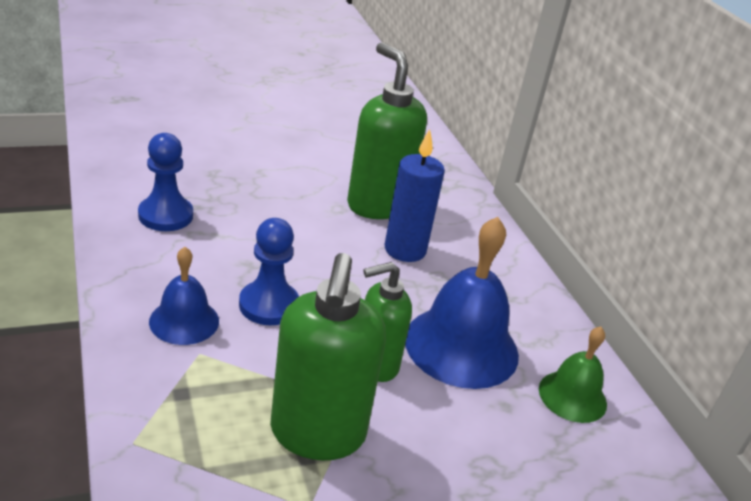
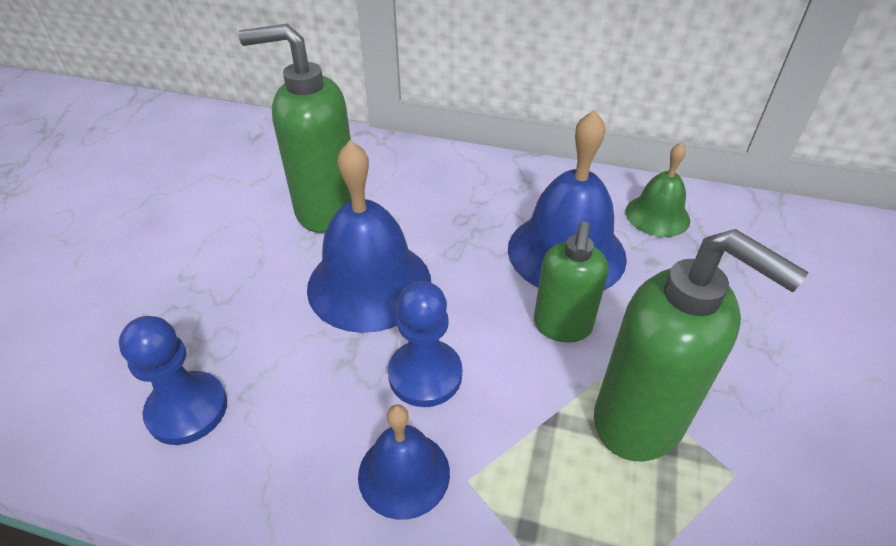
camera: 50 degrees left, 10 degrees up
blue candle [384,129,445,262] -> none
none -> blue bell [307,140,431,333]

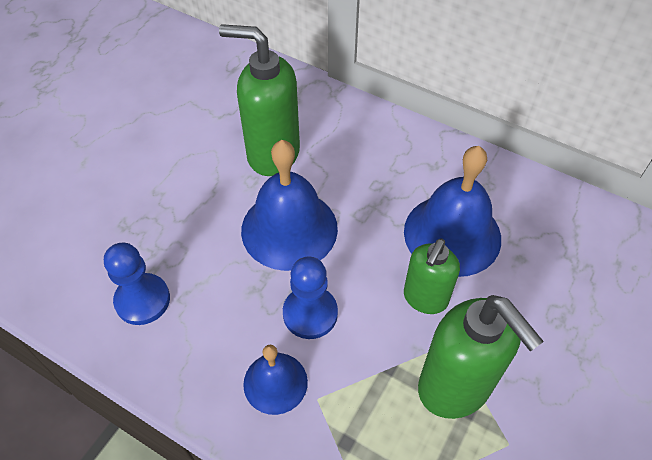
camera: 15 degrees right, 10 degrees up
green bell [626,143,690,237] -> none

